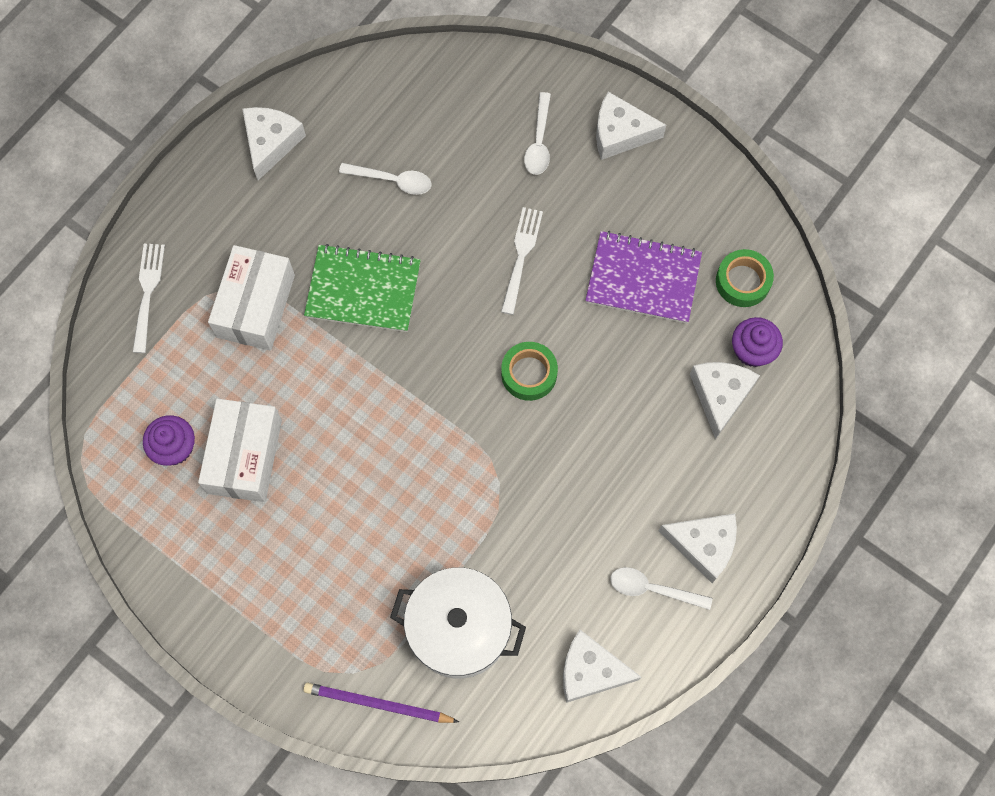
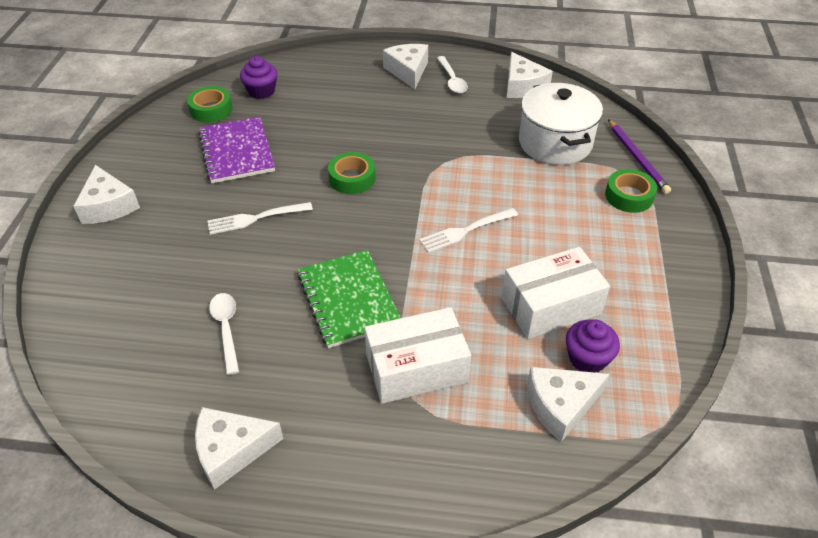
camera: 120 degrees left, 25 degrees down
white fork [133,244,165,353] -> white fork moved to [419,208,518,253]
white spoon [524,92,551,175] -> none
white cheese [690,362,760,439] -> white cheese moved to [527,367,610,442]
none -> green tape [605,169,657,213]

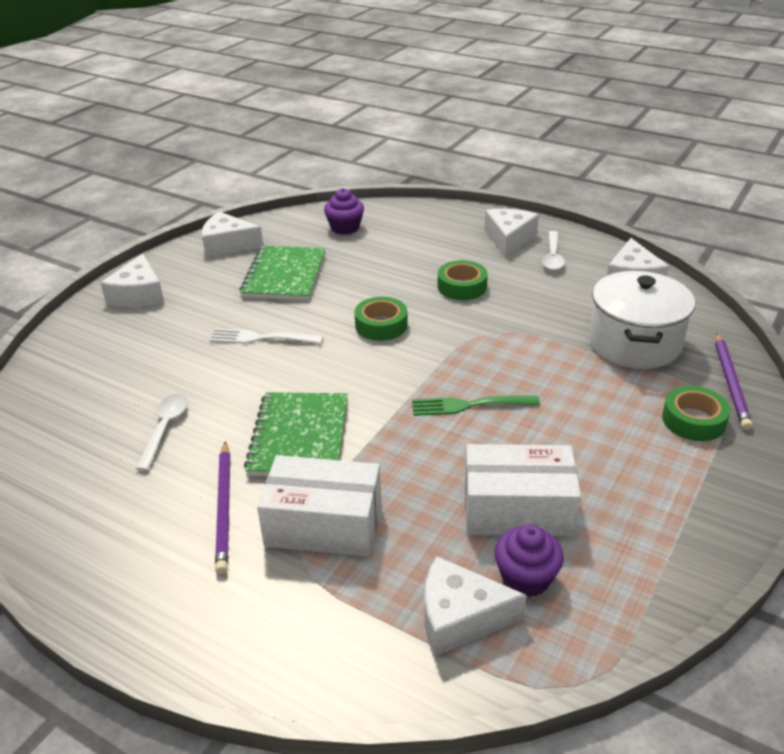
camera: 25 degrees right, 10 degrees down
green tape [187,86,233,122] -> green tape moved to [438,260,488,300]
white cheese [195,407,283,490] -> white cheese moved to [202,211,263,257]
purple notebook [198,117,275,183] -> green notebook [240,246,325,300]
white fork [419,208,518,253] -> green fork [412,396,540,416]
none -> purple pencil [215,441,230,574]

